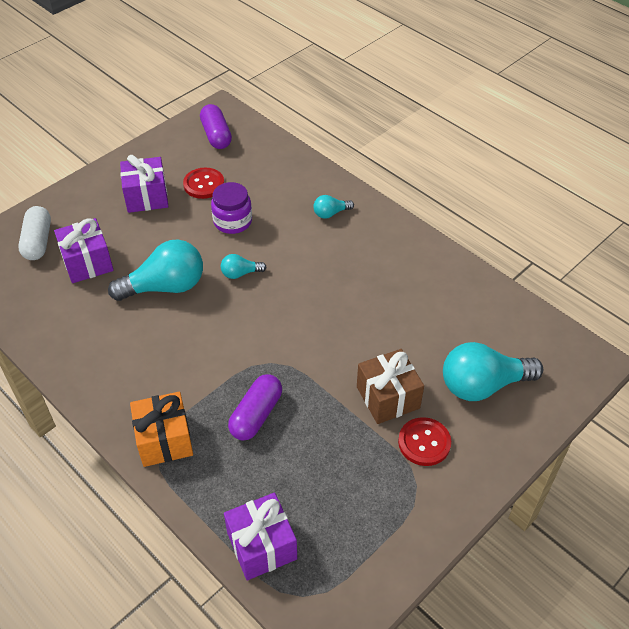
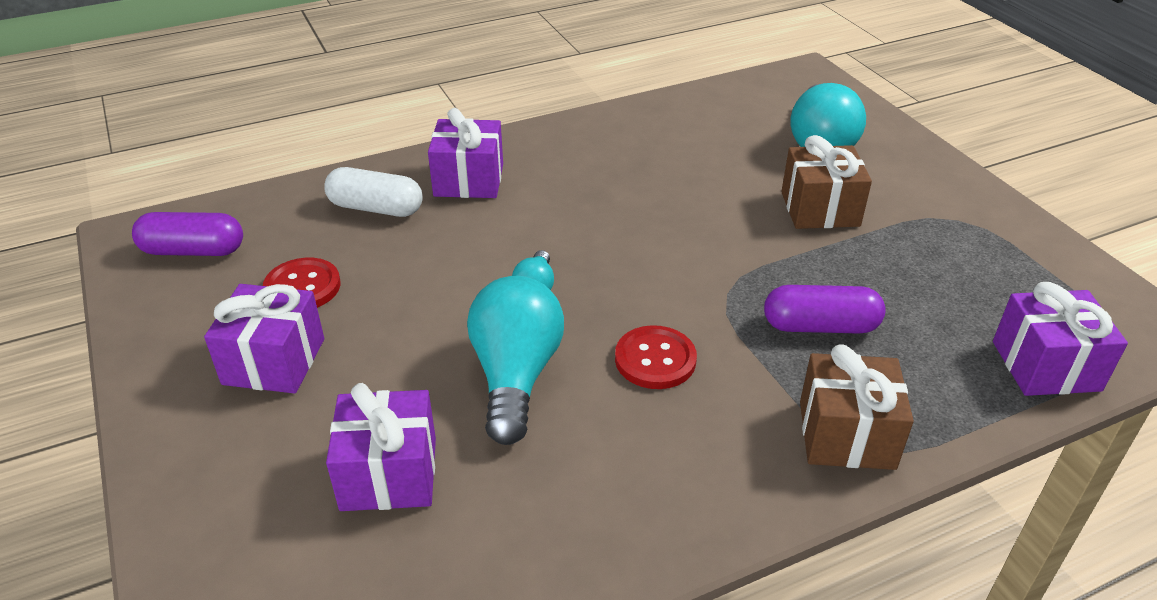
camera: 70 degrees left, 10 degrees down
white capsule [18,206,51,260] -> white capsule moved to [324,167,423,217]
orange gift [130,392,193,467] -> brown gift [800,344,914,470]
purple jar [211,182,252,234] -> none
purple capsule [228,374,282,441] -> purple capsule turned 45 degrees counterclockwise [764,285,886,334]
turquoise light bulb [313,195,354,219] -> purple gift [428,108,503,198]
red button [398,417,451,466] -> red button moved to [615,325,697,389]

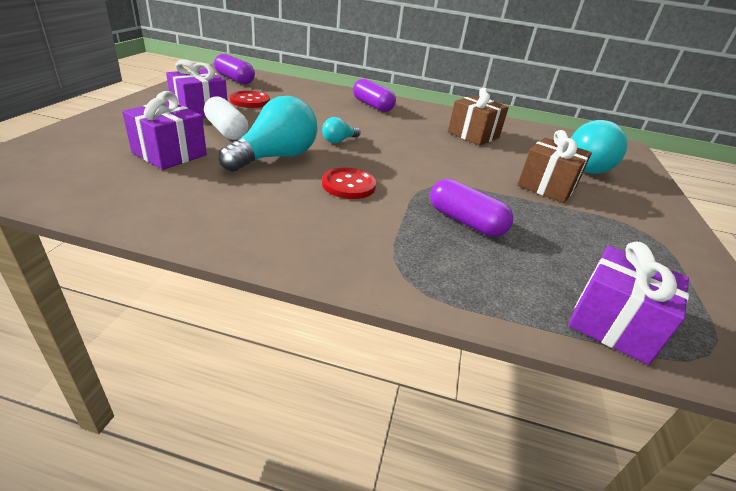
camera: 35 degrees right, 5 degrees down
white capsule [324,167,423,217] -> white capsule moved to [204,96,248,140]
purple gift [428,108,503,198] -> purple capsule [353,79,396,112]
brown gift [800,344,914,470] -> brown gift moved to [448,88,509,145]

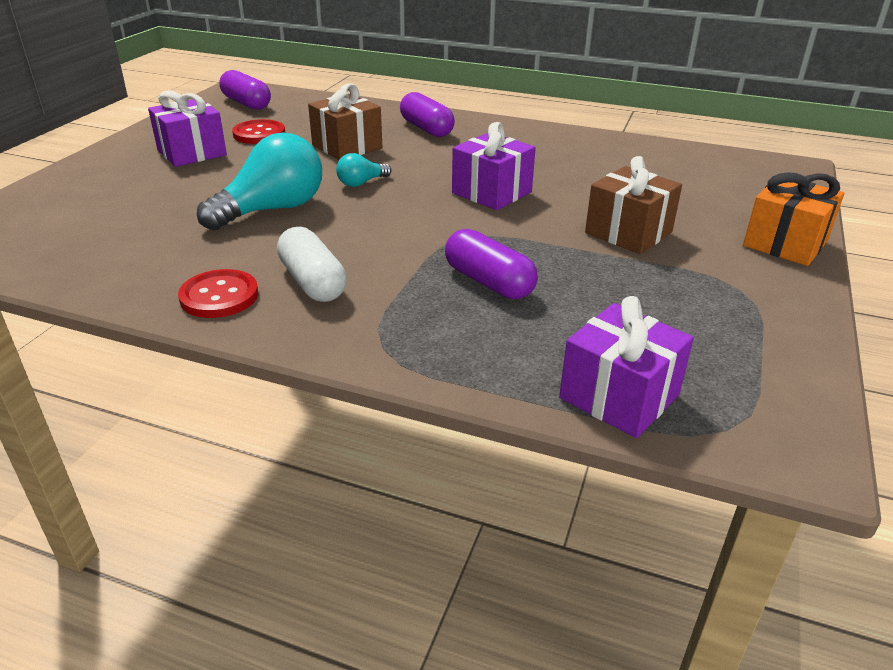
camera: 10 degrees right, 0 degrees up
purple gift [122,91,207,170] -> purple gift moved to [452,122,536,210]
white capsule [204,96,248,140] -> white capsule moved to [277,227,347,302]
red button [322,167,376,199] -> red button moved to [178,269,259,318]
brown gift [448,88,509,145] -> brown gift moved to [308,83,383,160]
turquoise light bulb [571,120,627,174] -> none
none -> orange gift [743,172,844,266]

